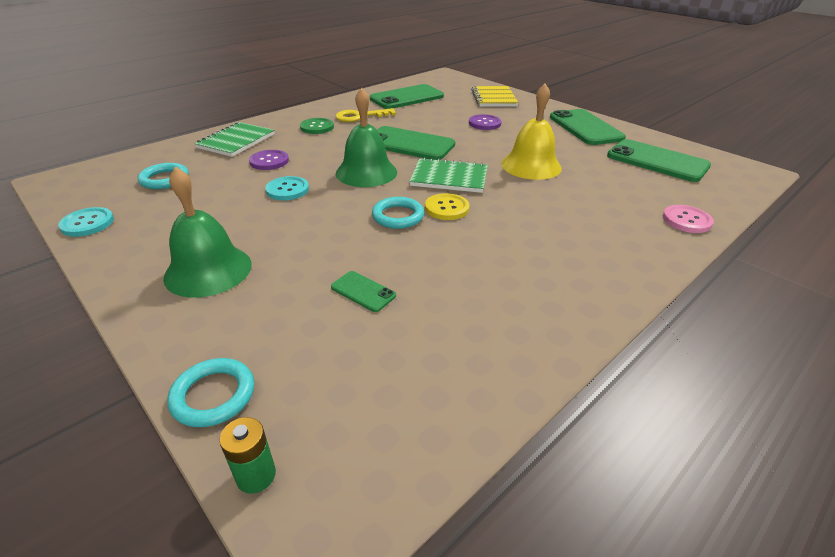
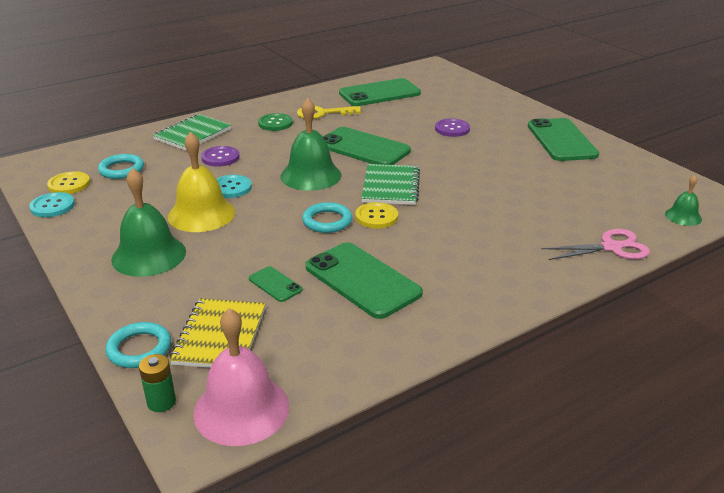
camera: 10 degrees right, 5 degrees down
green notebook [409,157,488,193] -> green notebook turned 75 degrees clockwise [361,164,420,205]
yellow notebook [471,86,519,107] -> yellow notebook moved to [170,298,266,368]
yellow bell [501,84,562,180] -> yellow bell moved to [168,132,236,232]
green phone [607,139,711,182] -> green phone moved to [305,242,423,319]
pink button [663,205,714,233] -> pink scissors [541,229,650,260]
none -> yellow button [47,171,90,194]
none -> pink bell [193,308,289,446]
none -> green bell [665,175,702,226]

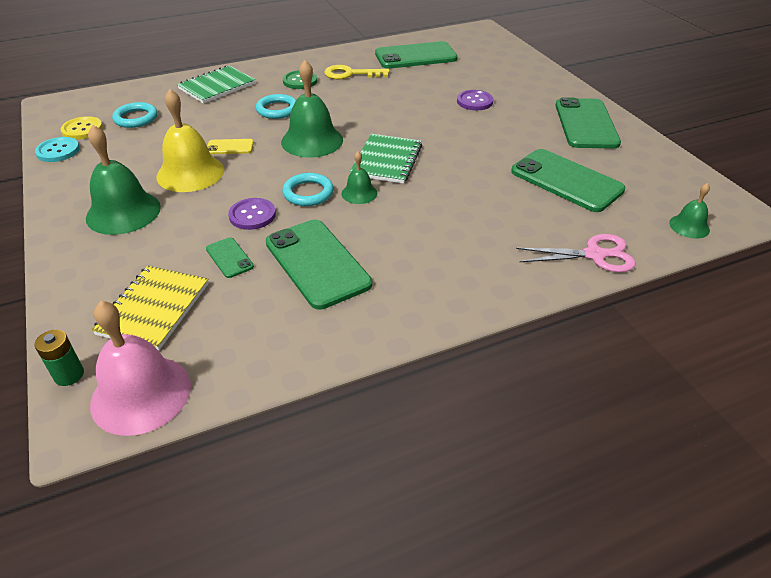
camera: 10 degrees right, 10 degrees up
turquoise ring [105,322,171,368] -> turquoise ring moved to [256,94,296,119]
purple button [201,146,240,167] -> purple button moved to [228,198,276,230]
turquoise button [217,175,252,198] -> yellow phone [207,139,254,154]
green phone [323,127,411,165] -> green phone moved to [511,149,625,212]
yellow button [355,202,398,229] -> green bell [342,151,377,204]

